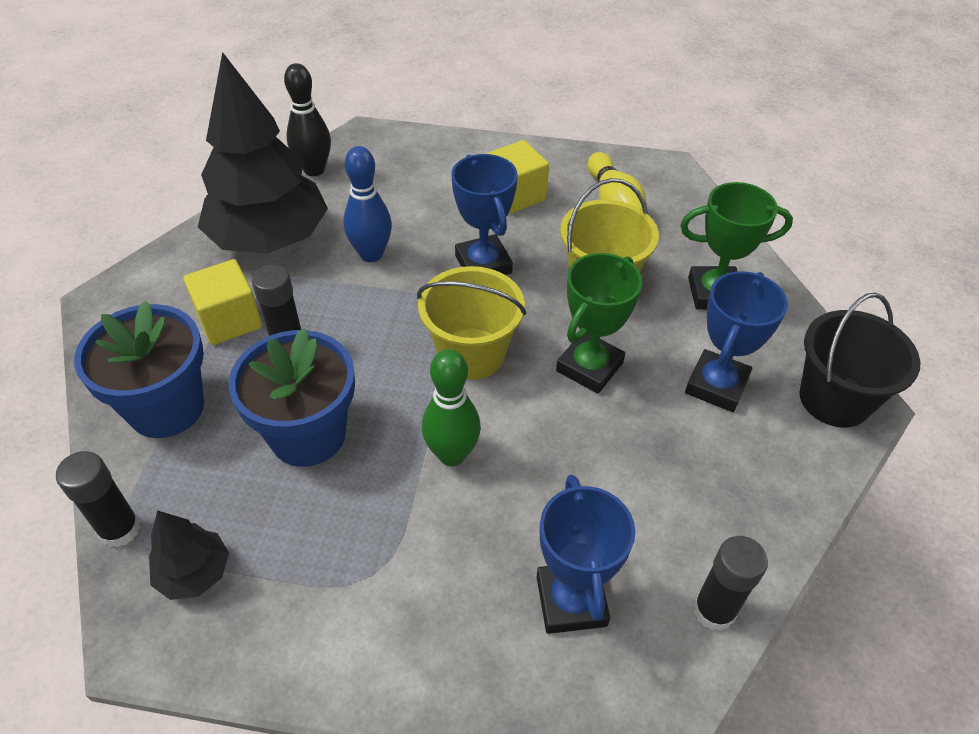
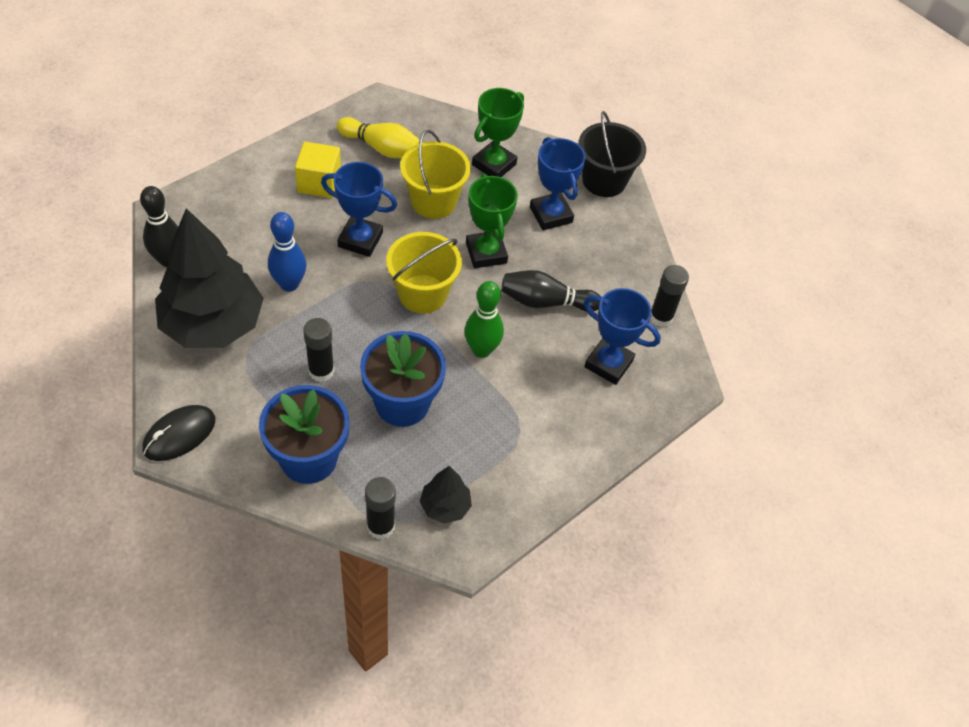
camera: 55 degrees left, 5 degrees up
yellow cube [183,259,262,345] -> none
none -> black mouse [142,405,215,461]
none -> black bowling pin [501,270,600,312]

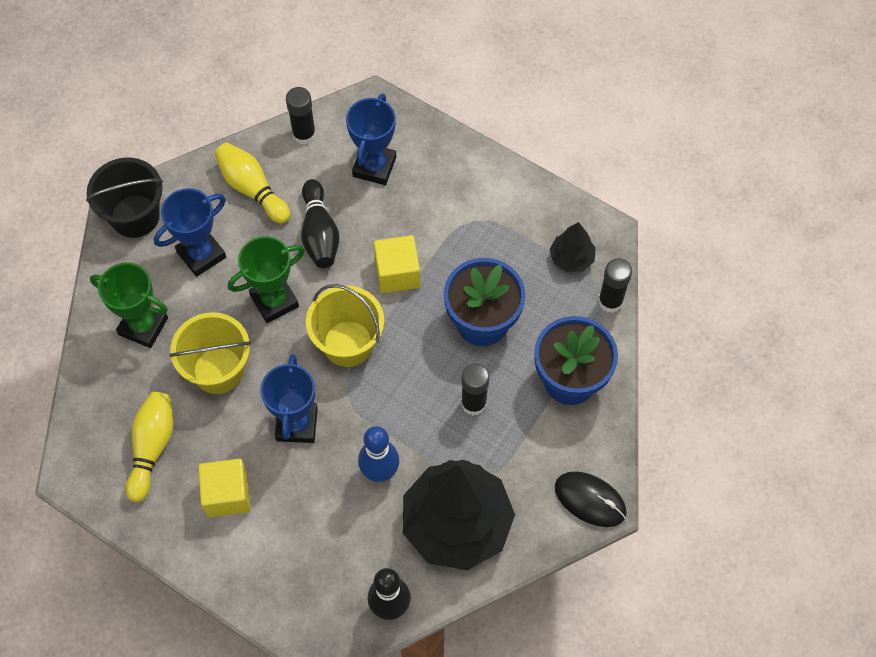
camera: 100 degrees left, 10 degrees up
green bowling pin [464,281,504,358] -> yellow cube [374,235,420,293]
none -> yellow bowling pin [214,143,291,223]

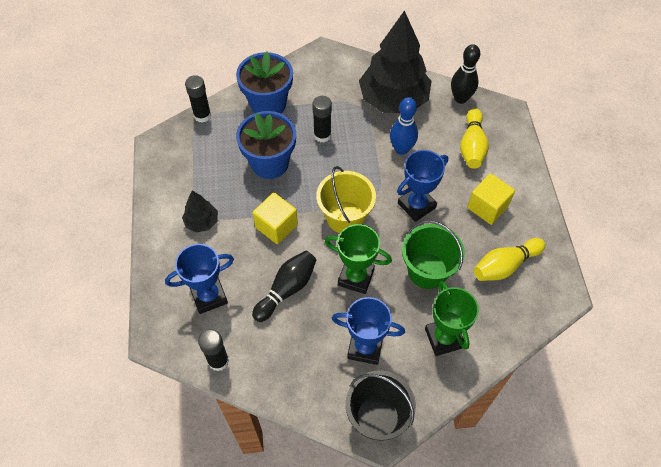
camera: 130 degrees left, 5 degrees down
yellow bucket [169,312,251,394] -> green bucket [402,220,465,289]
yellow bowling pin [214,143,291,223] -> yellow bowling pin moved to [460,108,489,169]
black tree [549,222,596,272] -> black tree moved to [182,191,218,233]
black mouse [555,471,627,527] -> none

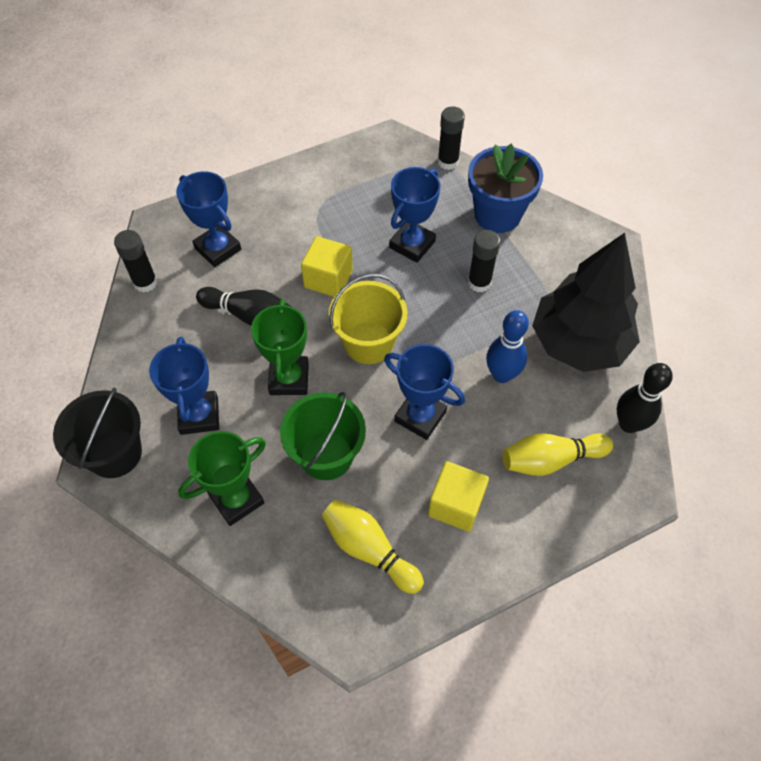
camera: 70 degrees right, 0 degrees up
black tree [182,191,218,233] -> none
blue flower pot [236,111,296,179] -> blue trophy [389,167,440,263]

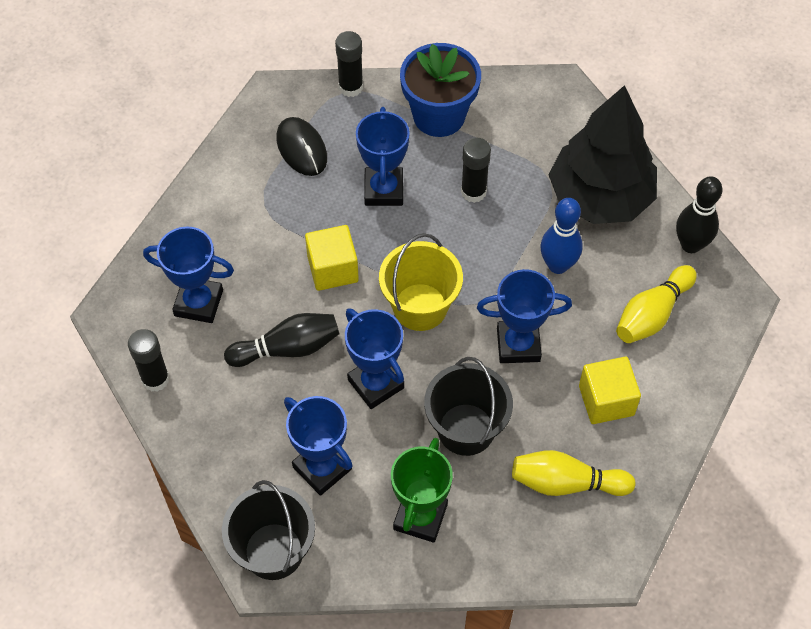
camera: 35 degrees left, 0 degrees up
green trophy [251,299,309,395] -> blue trophy [345,308,404,409]
green bucket [280,391,366,480] -> black bucket [424,357,513,456]
none -> black mouse [277,117,327,176]

